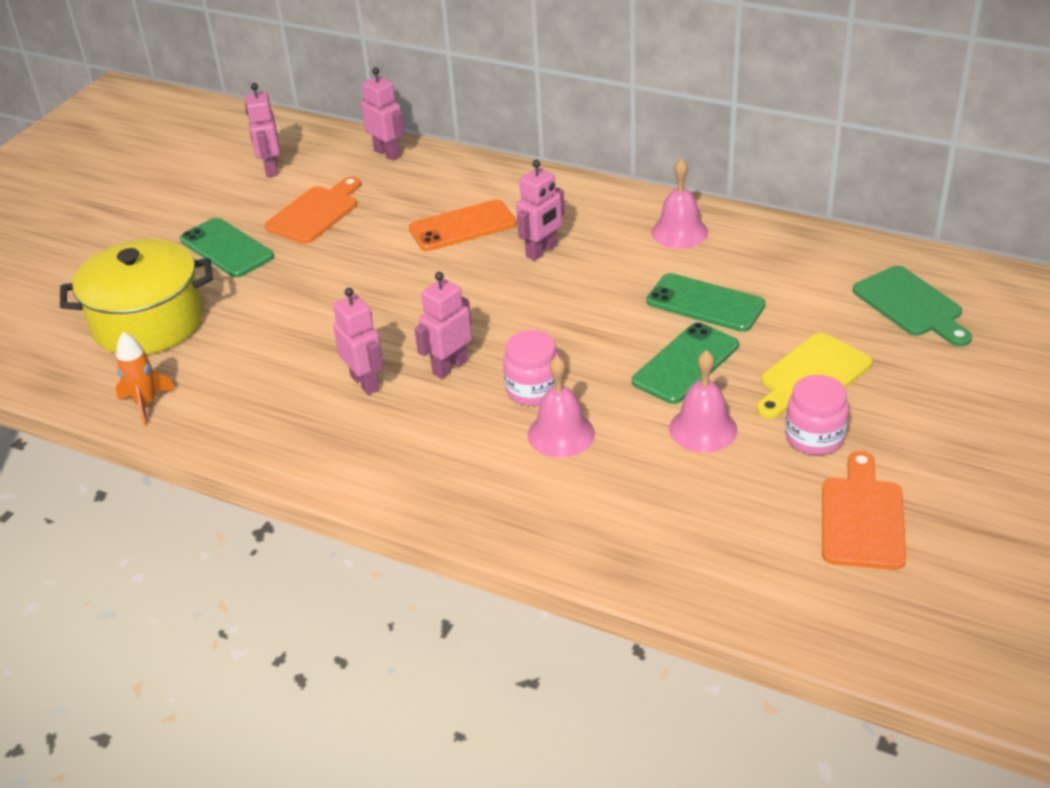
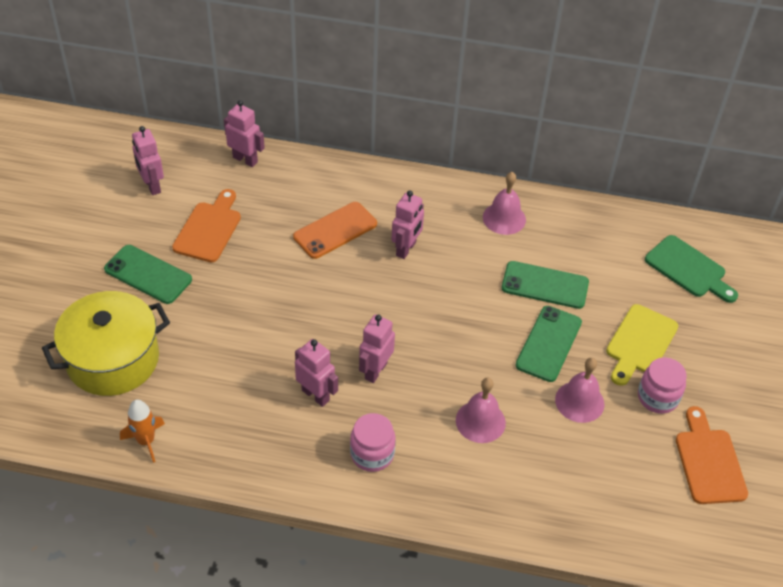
camera: 20 degrees left, 10 degrees up
pink jar [503,330,559,406] -> pink jar moved to [350,413,396,472]

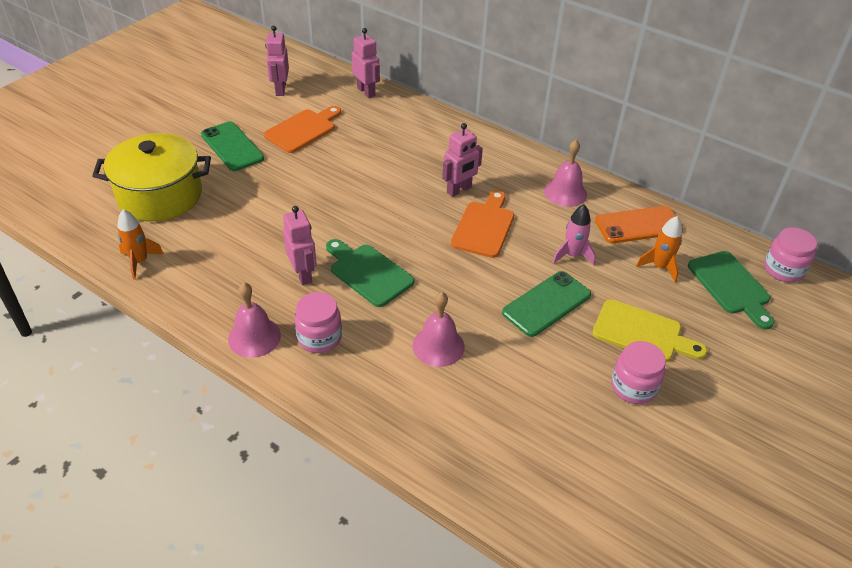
camera: 25 degrees right, 5 degrees down
orange phone [293,202,377,259] -> orange phone moved to [595,206,684,244]
pink robot [359,314,395,383] -> green cutting board [326,239,414,307]
green phone [501,261,589,309] -> pink rocket [552,204,596,265]
pink bell [555,358,604,423] -> pink bell moved to [228,283,281,358]
yellow cutting board [606,304,678,386] -> yellow cutting board turned 120 degrees counterclockwise [592,299,707,362]
orange cutting board [676,406,748,504] -> orange cutting board moved to [451,190,514,258]
none -> orange rocket [636,216,682,283]
none -> pink jar [764,227,817,282]

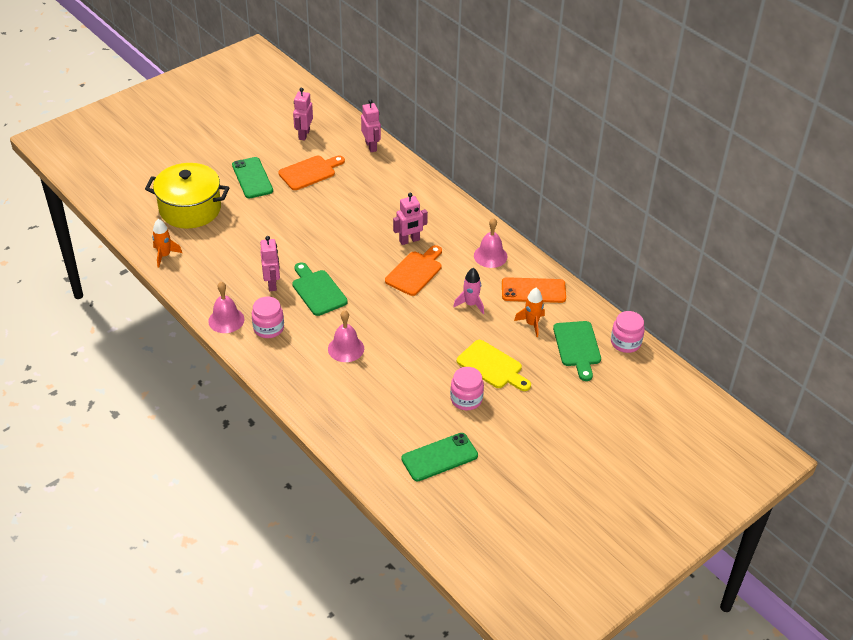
camera: 15 degrees right, 0 degrees up
green phone [502,271,591,337] -> green phone moved to [401,433,478,481]

